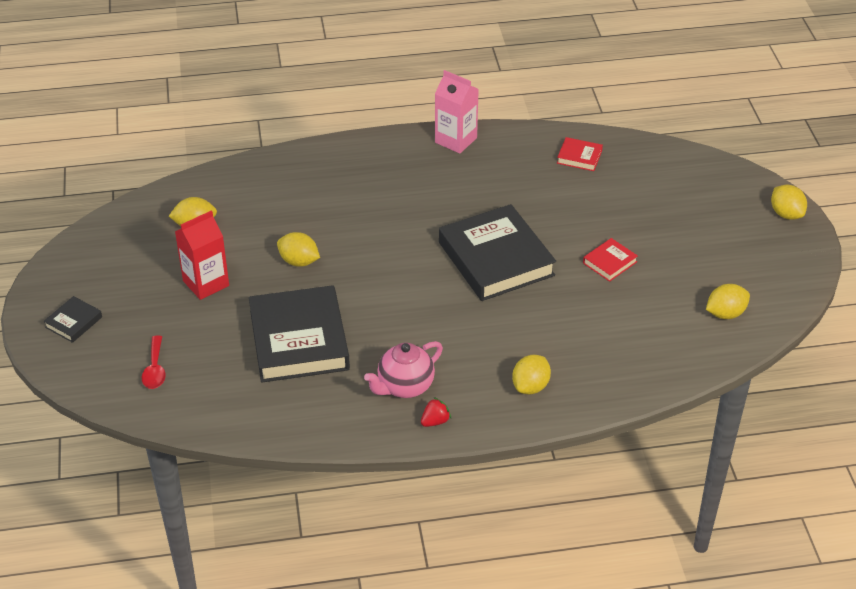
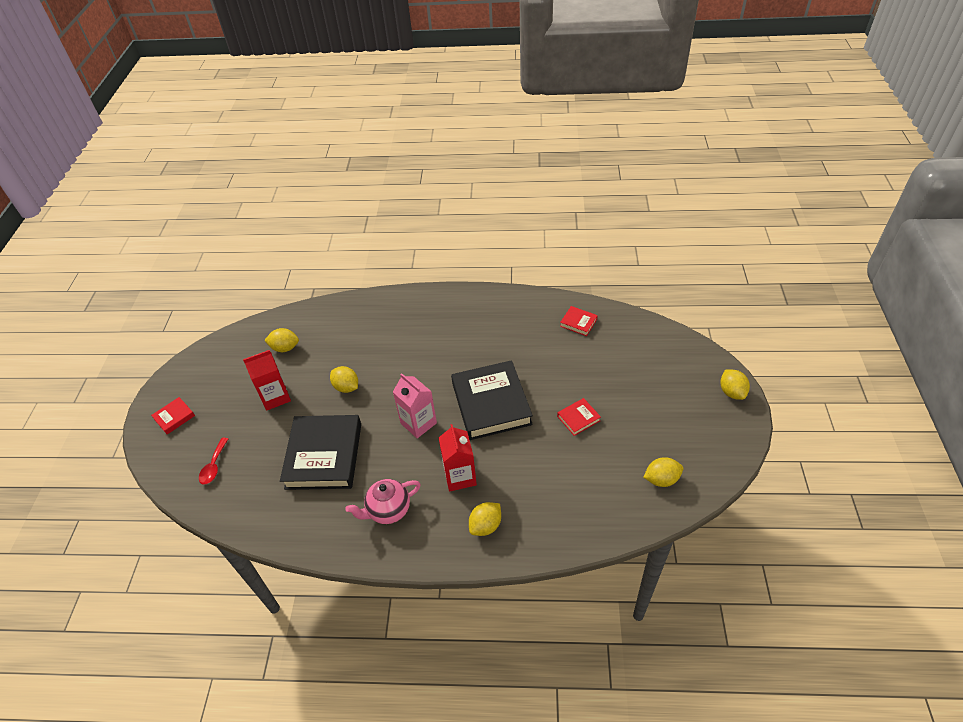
camera: 15 degrees right, 5 degrees up
black book [43,296,102,343] -> red book [151,397,195,434]
red strawberry [421,397,451,427] -> none
pink carton [435,70,479,154] -> pink carton moved to [393,373,437,438]
none -> red carton [439,424,477,491]

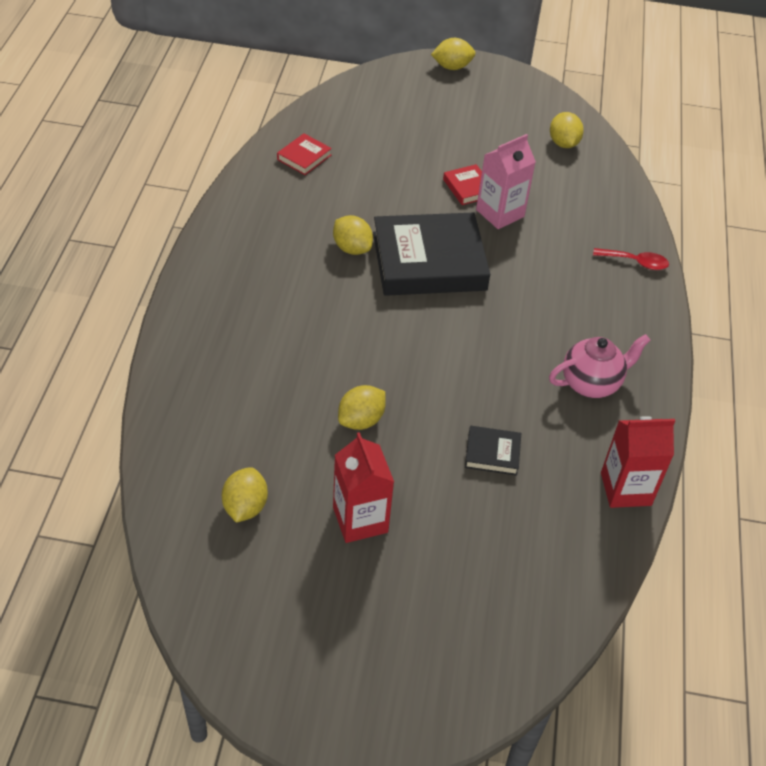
camera: 90 degrees left, 0 degrees up
red book [151,397,195,434] -> none
red spoon [199,438,228,485] -> red spoon moved to [593,248,669,270]
black book [280,415,361,490] -> black book [465,426,521,476], size x0.44
pink teapot [345,479,421,524] -> pink teapot turned 90 degrees counterclockwise [549,334,651,398]
pink carton [393,373,437,438] -> pink carton moved to [476,134,536,229]
red carton [439,424,477,491] -> red carton moved to [601,416,675,508]
yellow lemon [469,502,501,536] -> yellow lemon moved to [333,215,373,255]

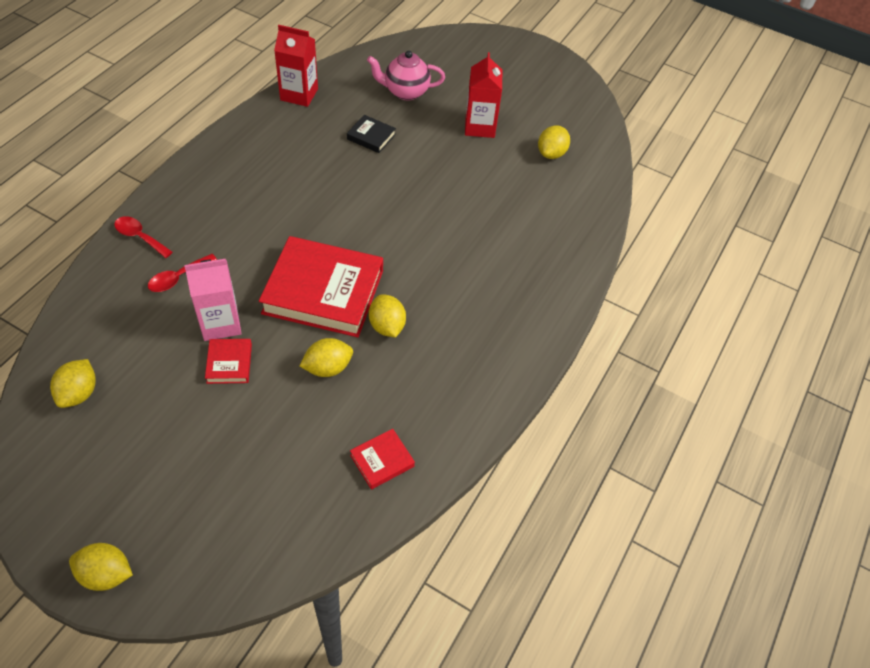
camera: 160 degrees left, 5 degrees up
yellow lemon [338,385,386,430] -> yellow lemon moved to [300,338,353,377]
black book [373,212,490,296] -> red book [259,236,383,337]
pink teapot [549,334,651,398] -> pink teapot moved to [367,51,445,100]
none -> red spoon [148,254,217,292]

